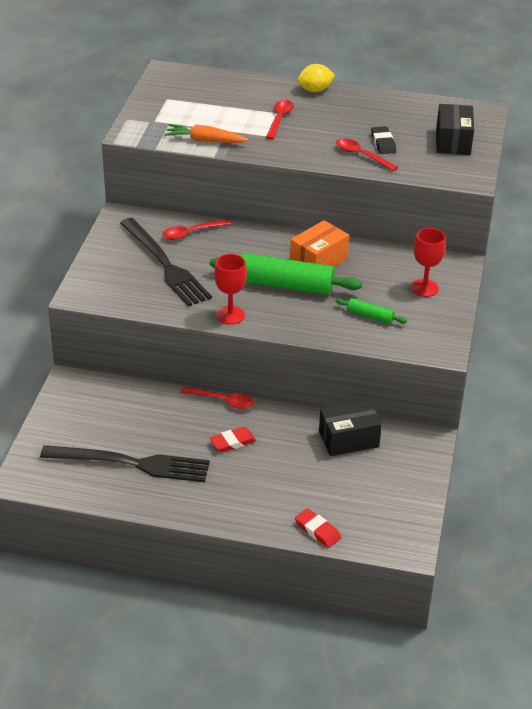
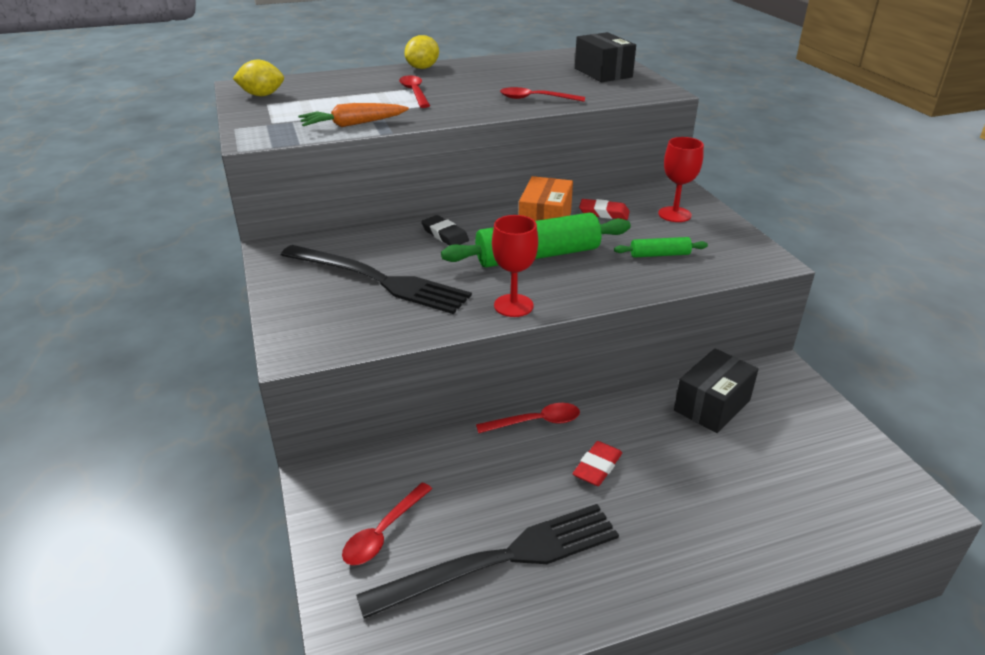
camera: 30 degrees left, 5 degrees down
red spoon [163,219,231,240] -> red spoon moved to [342,482,432,565]
red eraser [295,508,341,548] -> red eraser moved to [579,199,630,220]
black eraser [371,126,396,154] -> black eraser moved to [421,215,469,245]
none -> yellow lemon [233,59,284,96]

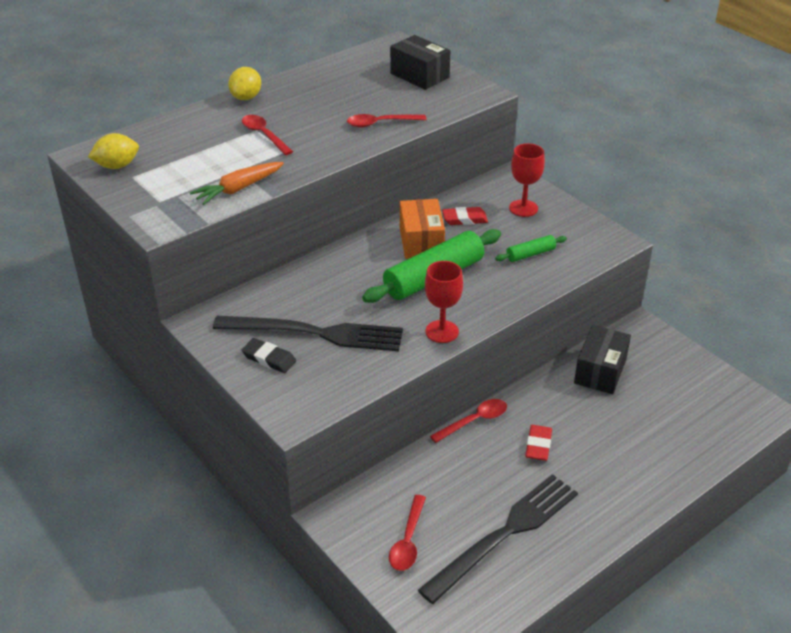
camera: 20 degrees left, 5 degrees up
black eraser [421,215,469,245] -> black eraser moved to [242,338,296,373]

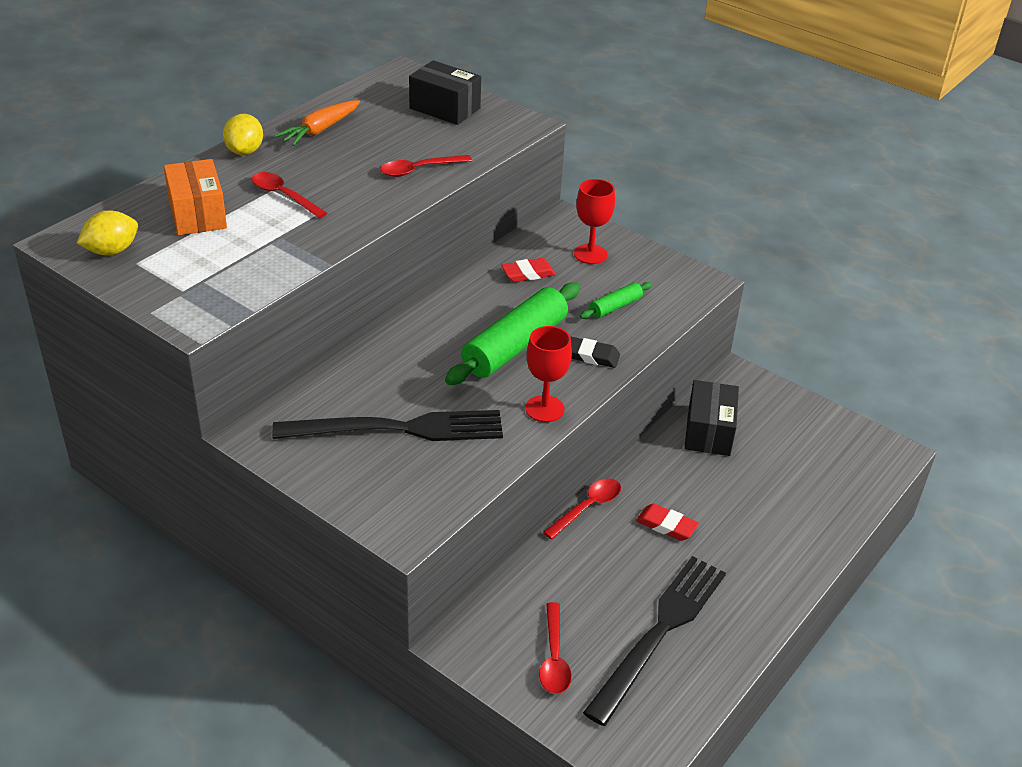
camera: 15 degrees left, 0 degrees up
orange carrot [190,162,284,205] -> orange carrot moved to [274,100,360,146]
black eraser [242,338,296,373] -> black eraser moved to [570,336,620,368]
orange box [400,199,445,259] -> orange box moved to [164,159,227,235]
red eraser [525,425,552,461] -> red eraser turned 60 degrees counterclockwise [636,504,699,541]

